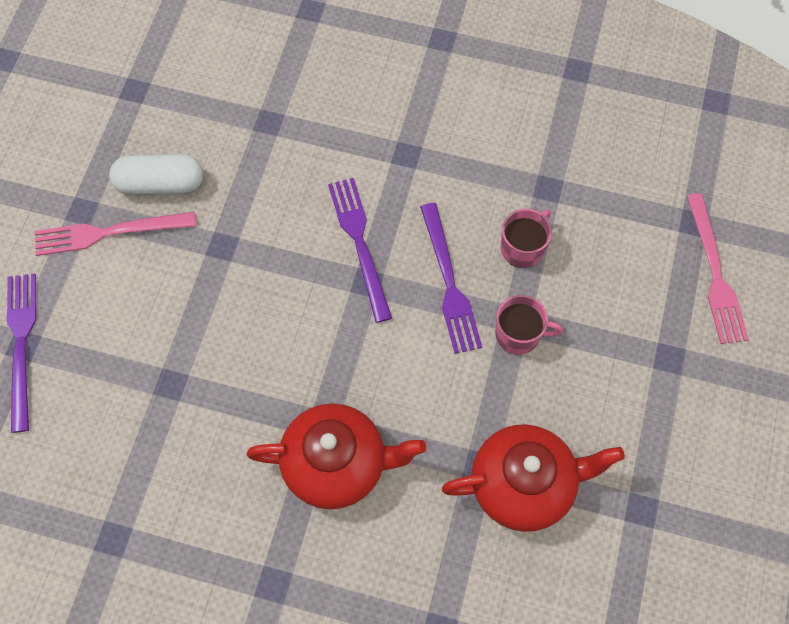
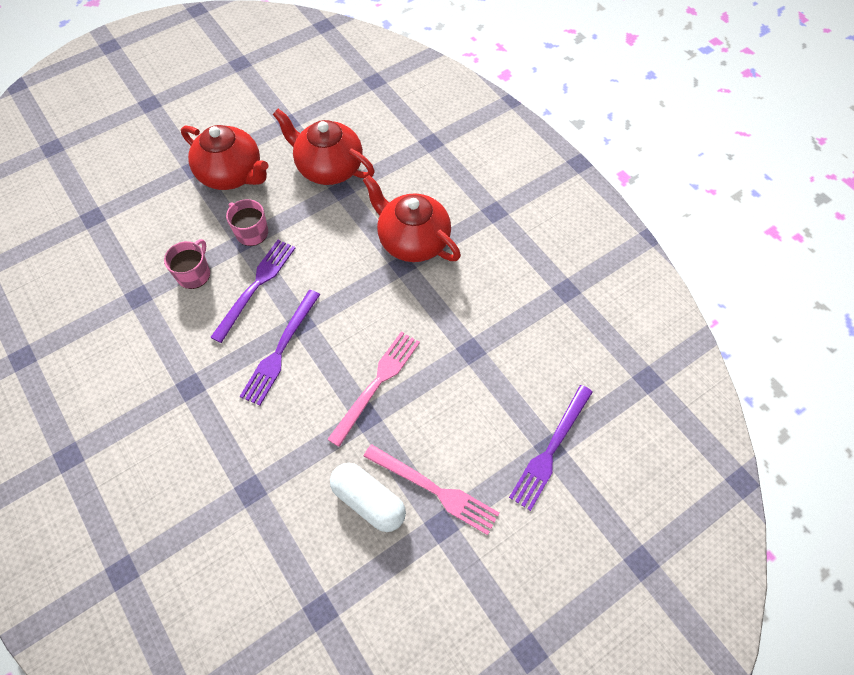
camera: 140 degrees left, 5 degrees down
pink mug [501,209,552,268] -> pink mug turned 120 degrees clockwise [164,239,210,289]
pink fork [687,193,749,344] -> pink fork moved to [327,332,420,447]
none -> red teapot [181,125,269,190]

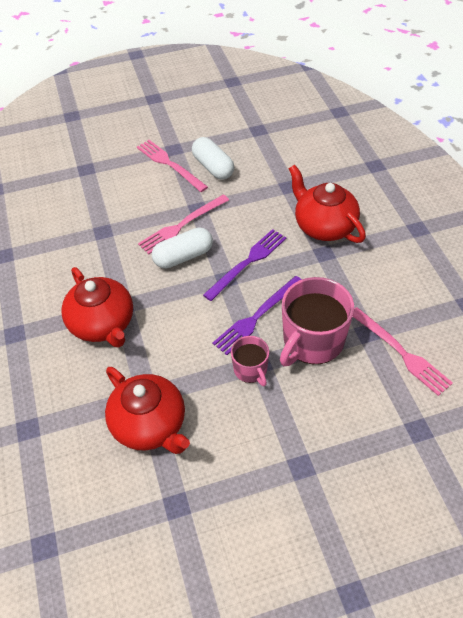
camera: 160 degrees left, 10 degrees down
pink mug [164,239,210,289] -> pink mug [280,277,354,366], size x1.86
red teapot [181,125,269,190] -> red teapot moved to [289,165,366,243]
purple fork [509,385,593,511] -> none
none -> white capsule [152,227,213,268]
none -> pink fork [353,307,453,396]

